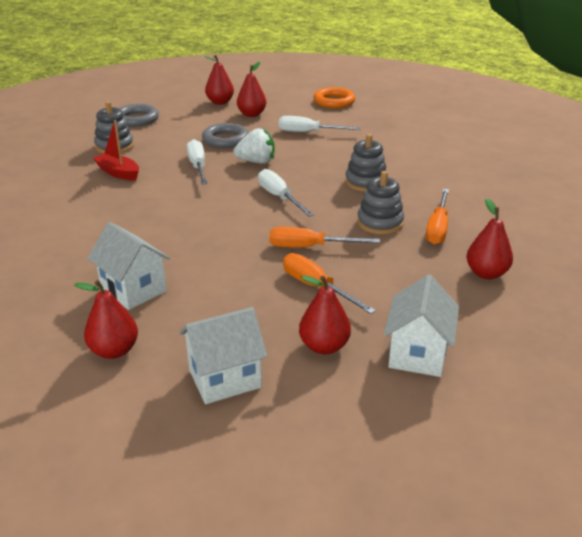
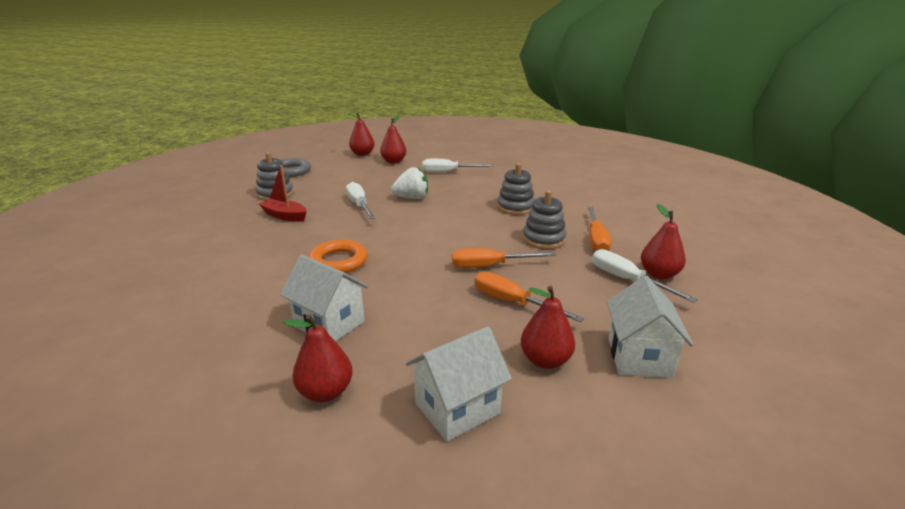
camera: 10 degrees left, 5 degrees down
grey ring [202,123,249,148] -> none
white screwdriver [258,169,314,217] -> white screwdriver moved to [592,249,698,303]
orange ring [313,87,355,108] -> orange ring moved to [309,240,368,273]

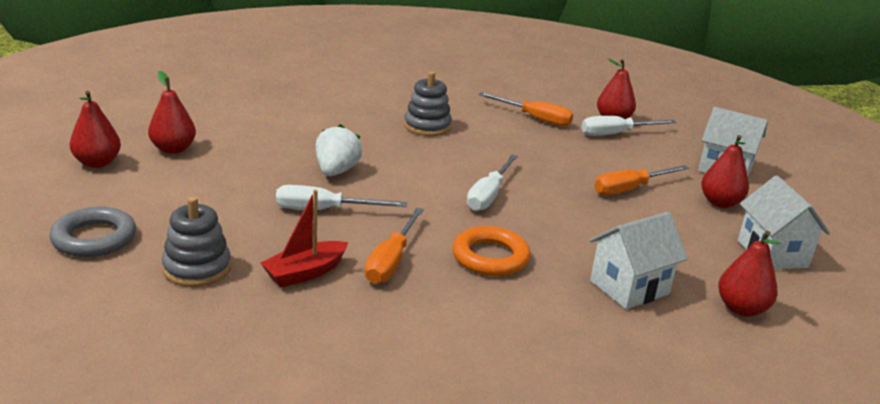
camera: 70 degrees left, 0 degrees up
white screwdriver [422,159,494,173] -> white screwdriver moved to [467,155,518,211]
orange screwdriver [452,248,556,268] -> orange screwdriver moved to [365,208,424,284]
grey stacking toy [523,190,567,249] -> none

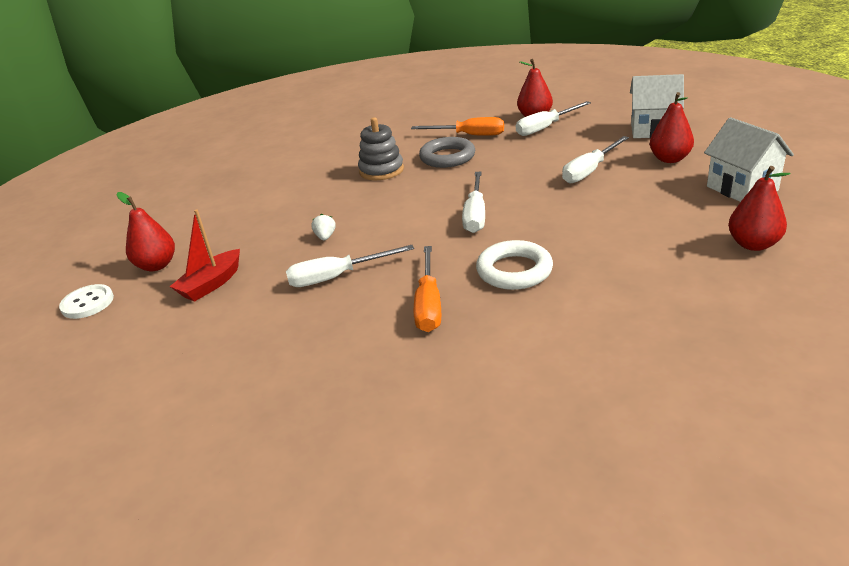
camera: 10 degrees left, 5 degrees up
grey ring [49,207,136,257] -> grey ring moved to [419,137,475,168]
red pear [70,90,121,168] -> white button [59,284,114,319]
grey stacking toy [162,197,231,287] -> none
red boat [260,189,348,287] -> red boat moved to [169,209,240,302]
white strawberry [315,124,362,176] -> white strawberry [311,214,336,240], size x0.51
orange ring [453,226,530,276] -> white ring [476,240,553,290]
white house [589,212,688,309] -> none
orange screwdriver [594,165,689,195] -> white screwdriver [562,136,629,184]

